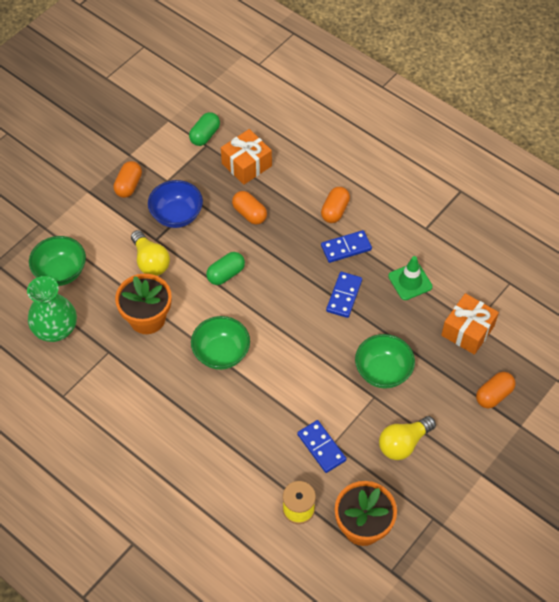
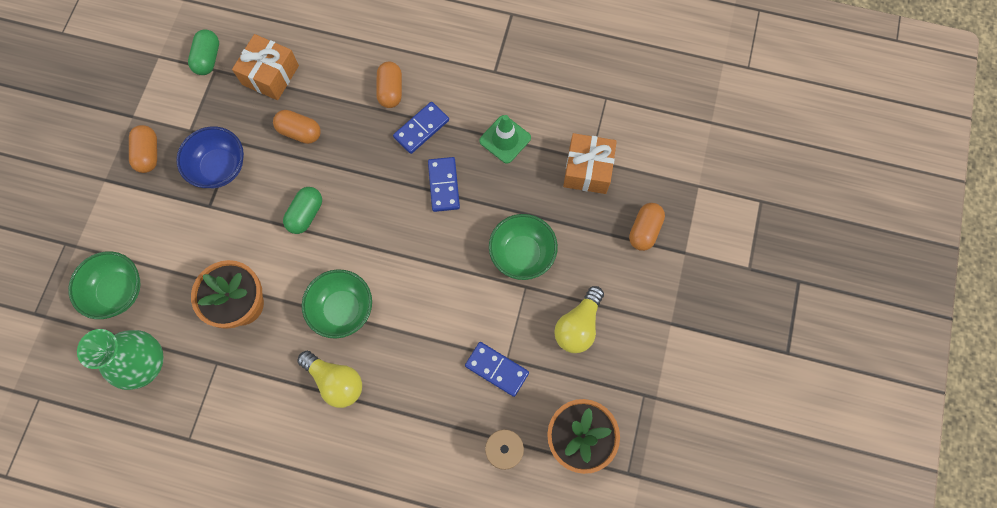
camera: 25 degrees left, 15 degrees up
yellow light bulb [131,230,170,276] -> yellow light bulb moved to [297,351,362,408]

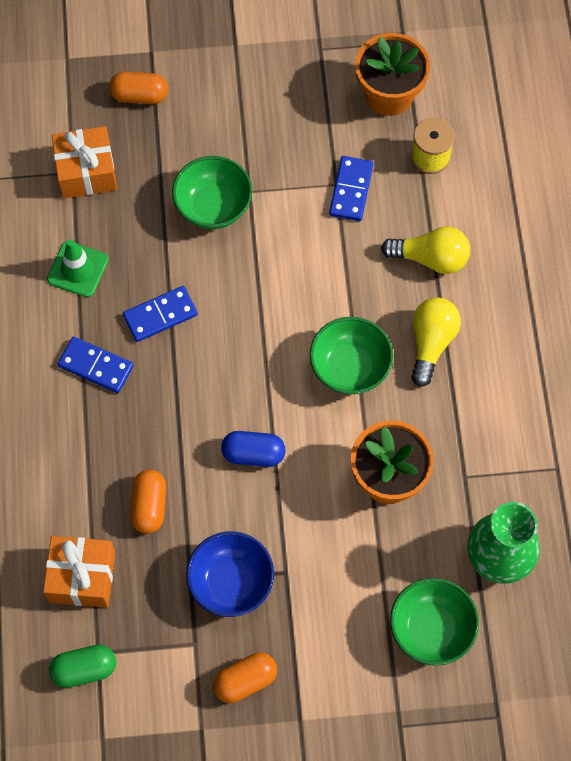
camera: 110 degrees left, 5 degrees down
green capsule [283,187,322,234] -> blue capsule [221,431,286,467]
orange capsule [376,62,402,108] -> none
yellow light bulb [554,286,604,353] -> yellow light bulb moved to [381,226,470,274]

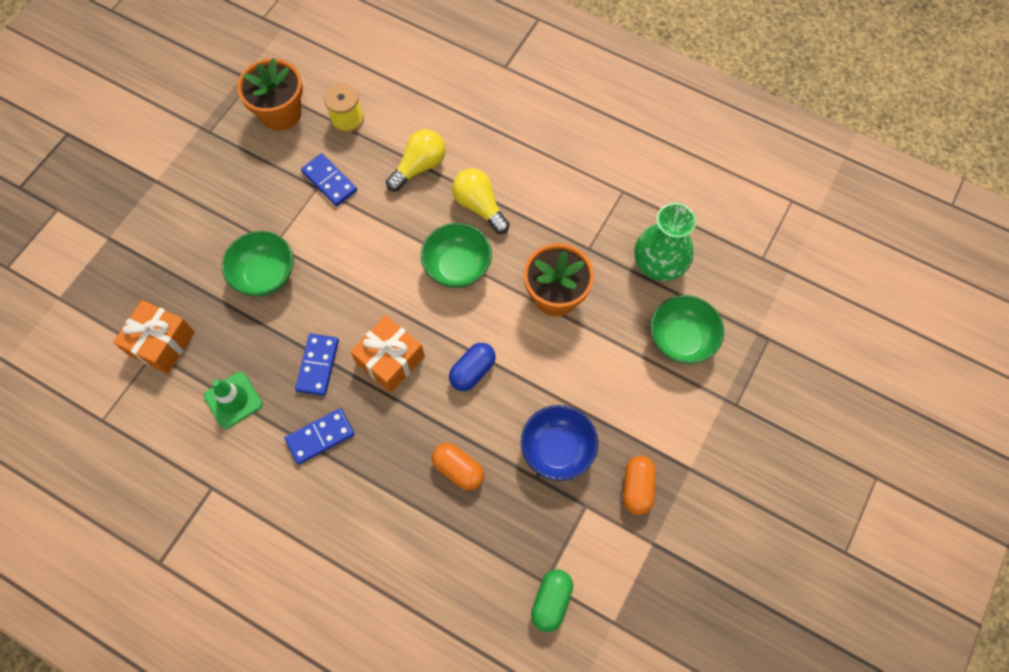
camera: 55 degrees left, 0 degrees up
orange gift [43,536,115,608] -> orange gift moved to [350,315,425,393]
orange capsule [109,72,168,104] -> none

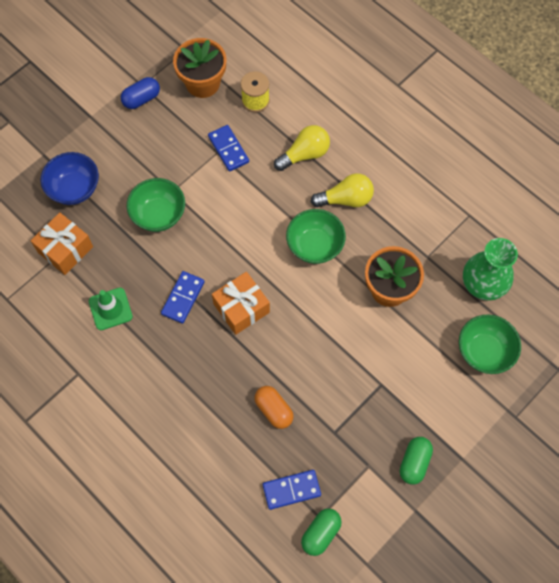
camera: 15 degrees right, 0 degrees up
blue domino [285,408,354,465] -> blue domino moved to [263,470,321,510]
blue capsule [449,343,496,391] -> blue capsule moved to [121,77,160,109]
yellow light bulb [452,168,510,234] -> yellow light bulb turned 105 degrees clockwise [311,173,374,207]
blue bowl [521,405,598,481] -> blue bowl moved to [41,152,99,205]
orange capsule [623,456,656,515] -> green capsule [400,437,433,485]

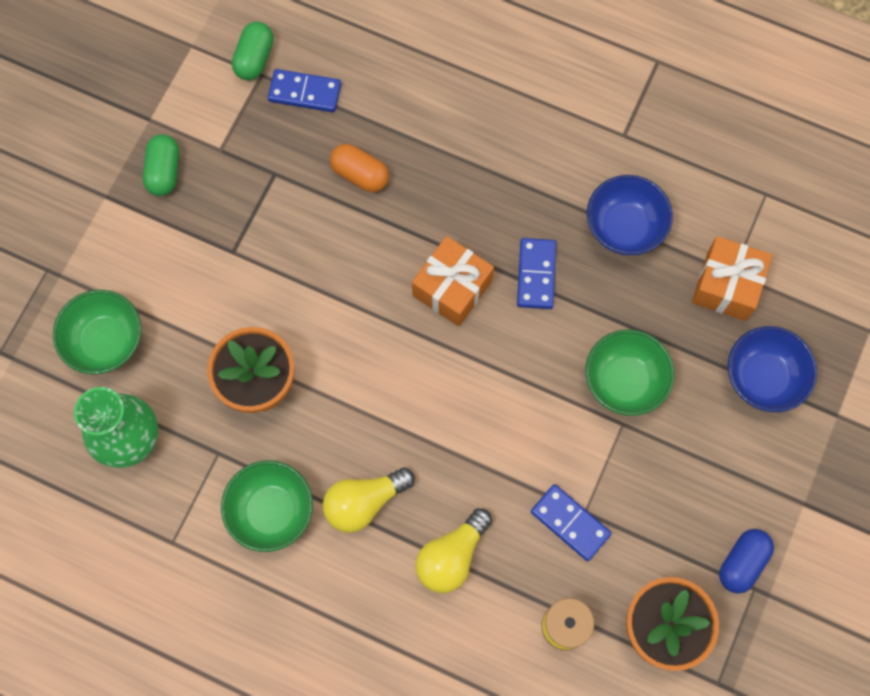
camera: 160 degrees right, 5 degrees up
green traffic cone [89,288,133,330] -> blue bowl [587,175,673,255]
blue domino [263,470,321,510] -> blue domino turned 45 degrees clockwise [268,69,341,112]
green bowl [286,209,346,264] -> green bowl moved to [221,460,313,552]

